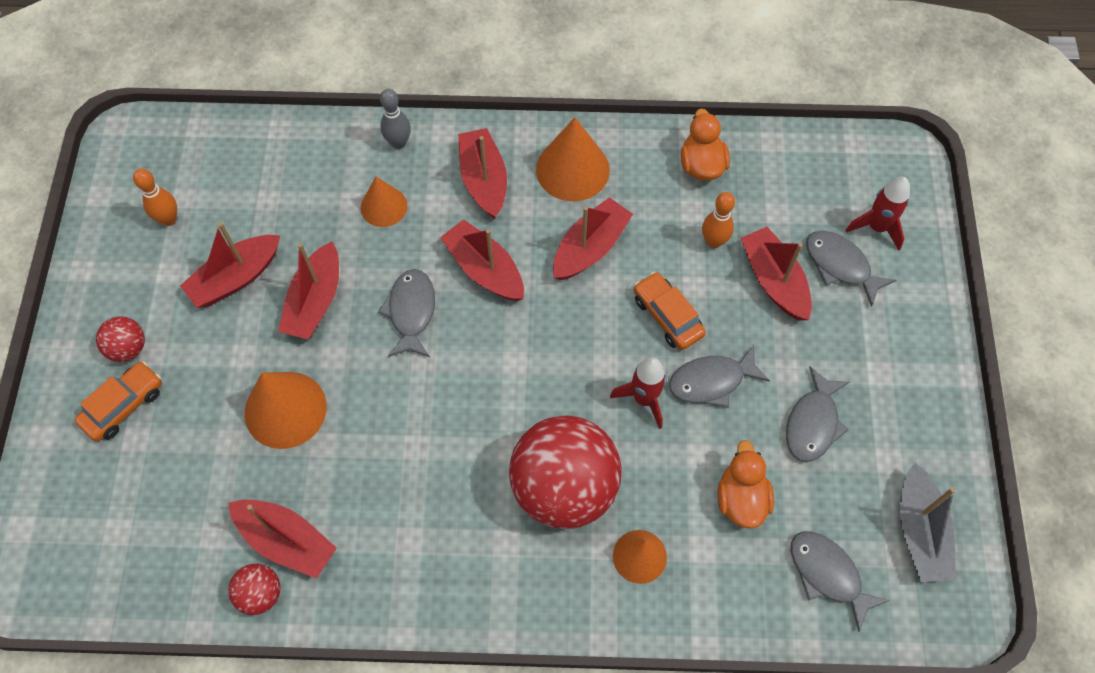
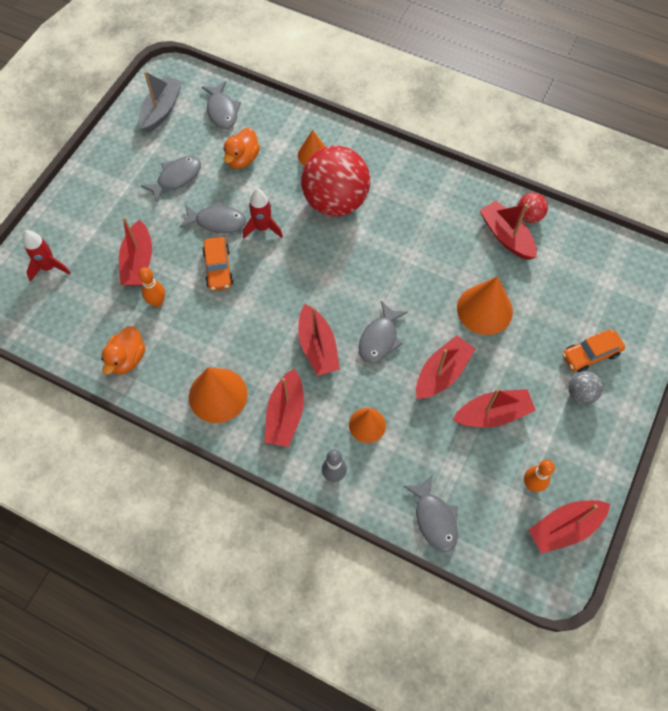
camera: 155 degrees left, 0 degrees up
red ball [96,316,145,362] -> grey ball [568,371,603,404]
red boat [553,197,633,280] -> red boat moved to [528,500,610,554]
grey fish [806,231,896,307] -> grey fish moved to [403,475,458,552]

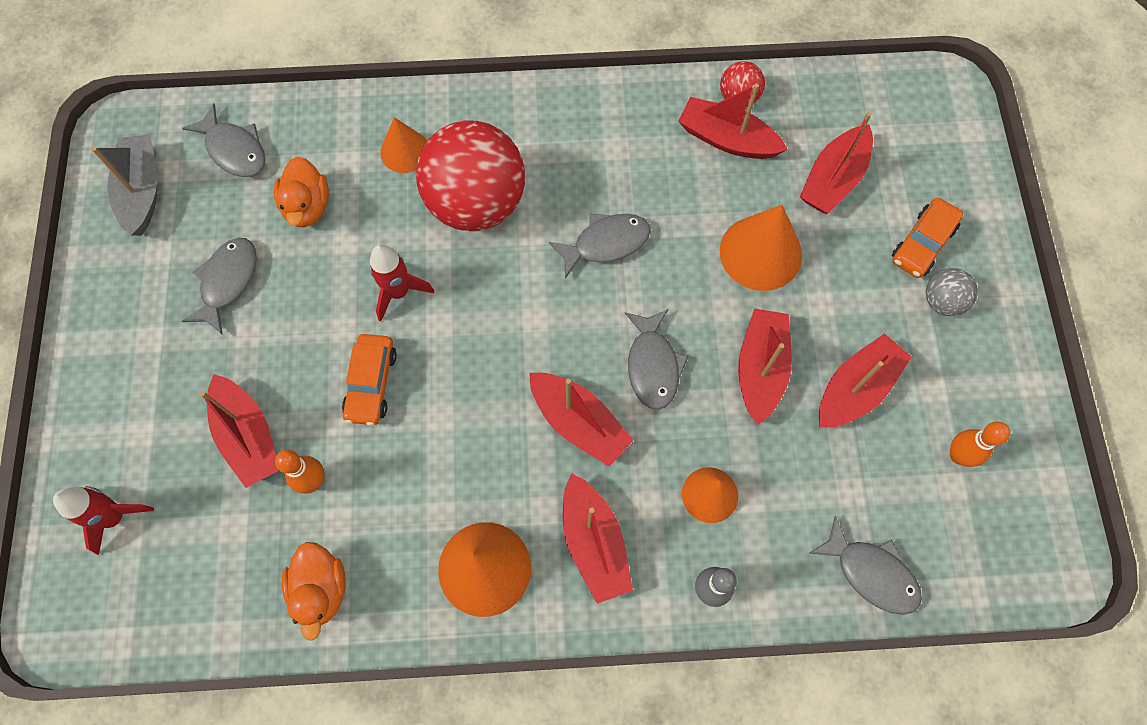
camera: 30 degrees left, 5 degrees up
grey fish [180,201,246,233] -> grey fish moved to [549,213,651,279]
orange car [202,237,233,291] -> orange car turned 45 degrees clockwise [342,334,397,426]
red boat [528,500,610,554] -> red boat moved to [800,112,873,214]

